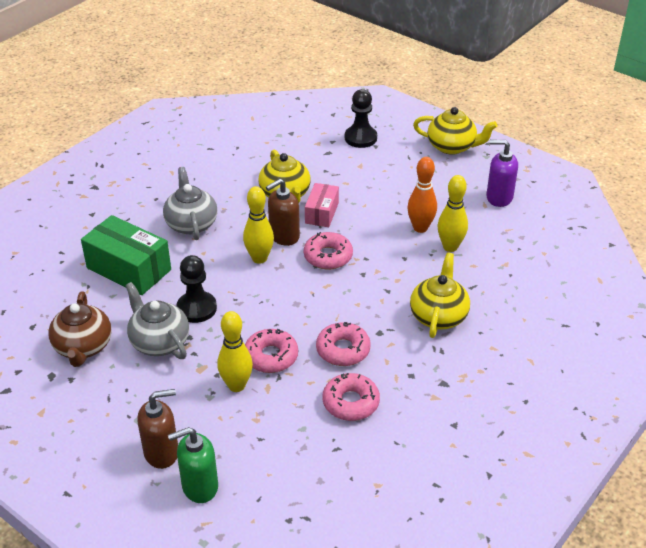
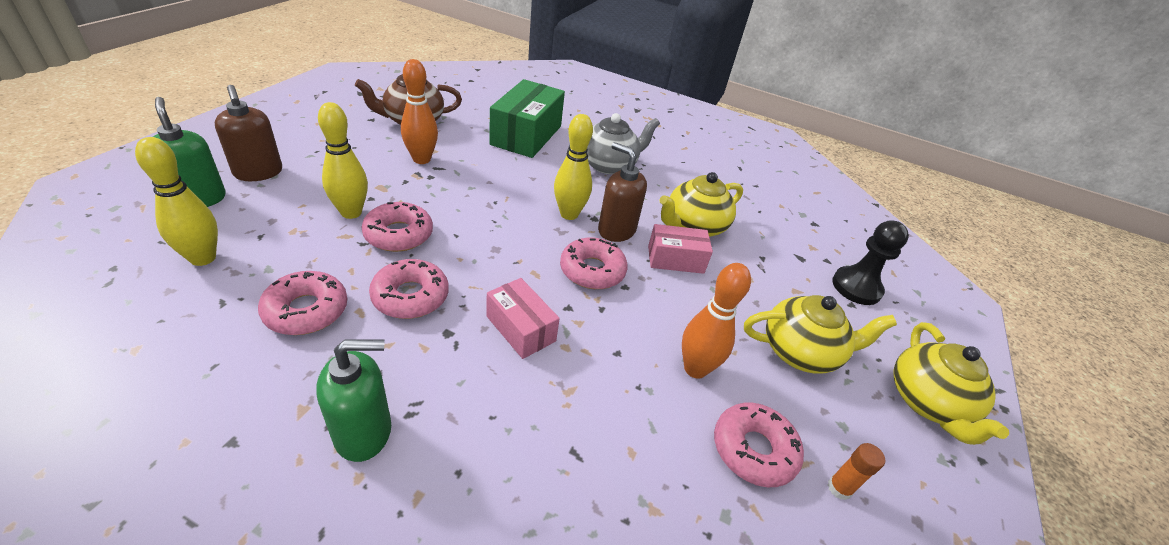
camera: 70 degrees right, 0 degrees up
grey teapot [125,282,189,359] -> orange bowling pin [401,59,438,164]
black pawn [176,255,217,323] -> none
yellow teapot [410,252,470,338] -> yellow teapot moved to [744,295,897,374]
yellow bowling pin [438,175,468,252] -> yellow bowling pin moved to [135,137,218,266]
purple soap dispenser [486,140,518,207] -> orange glue stick [828,443,885,500]
none -> green soap dispenser [316,340,391,462]
none -> pink box [486,278,560,359]
none -> pink donut [714,403,804,487]

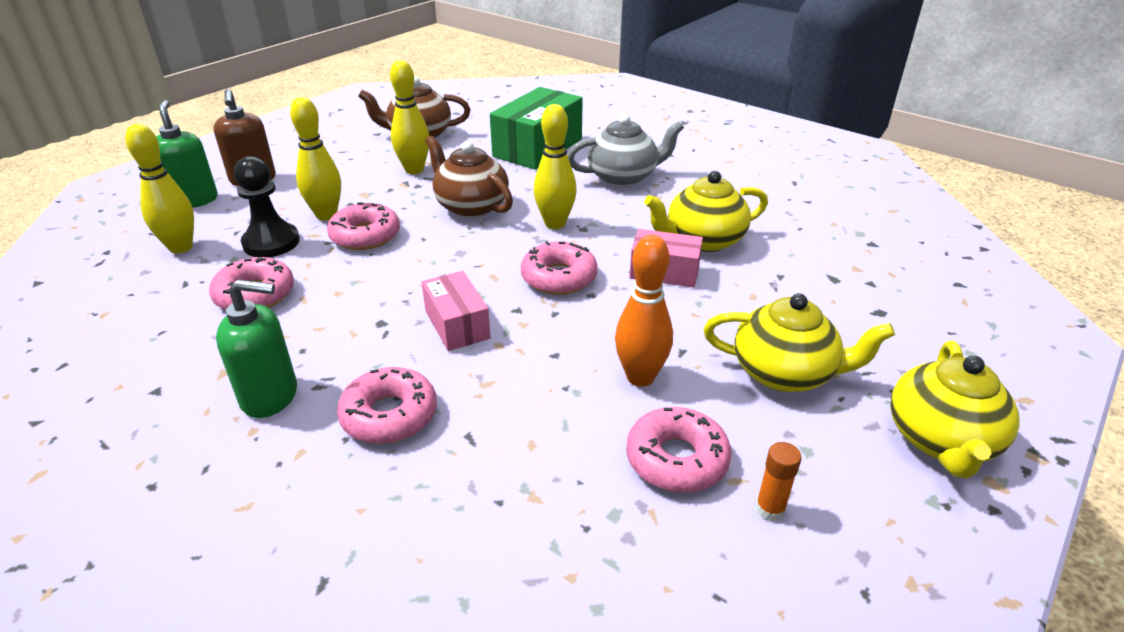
camera: 20 degrees right, 5 degrees down
pink donut [369,259,449,319] -> pink donut moved to [337,367,437,444]
orange bowling pin [401,59,438,164] -> yellow bowling pin [390,60,429,174]
brown soap dispenser [598,142,647,242] -> none
black pawn [832,220,909,305] -> black pawn moved to [234,156,300,257]
none -> brown teapot [425,136,513,218]

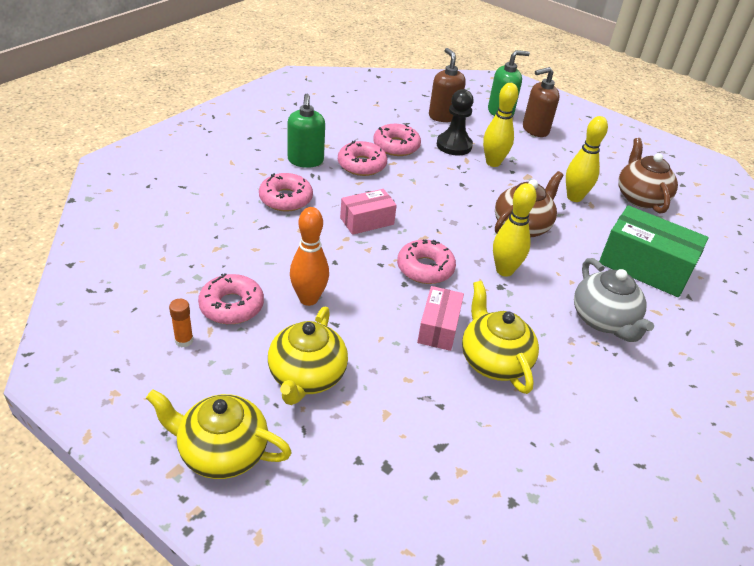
camera: 85 degrees right, 5 degrees up
yellow bowling pin [125,124,194,254] -> brown soap dispenser [429,48,466,122]
pink donut [327,203,400,250] -> pink donut moved to [338,140,387,176]

